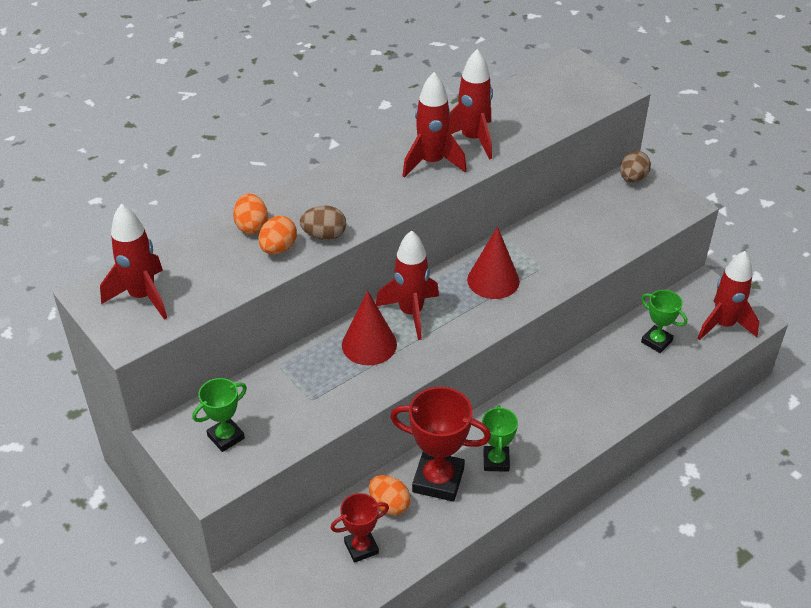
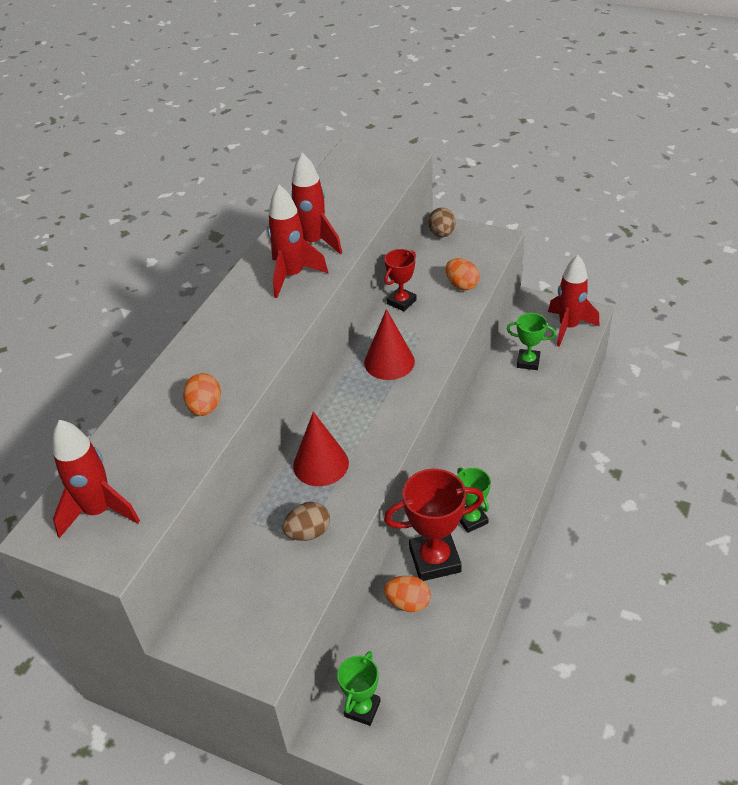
camera: 25 degrees left, 0 degrees up
green trophy [192,378,247,452] -> green trophy moved to [337,651,381,726]
orange egg [233,193,268,234] -> orange egg moved to [446,258,479,290]
brown egg [300,206,346,240] -> brown egg moved to [282,502,330,541]
red trophy [331,493,389,563] -> red trophy moved to [384,249,417,311]
red rocket [376,230,439,340] -> none

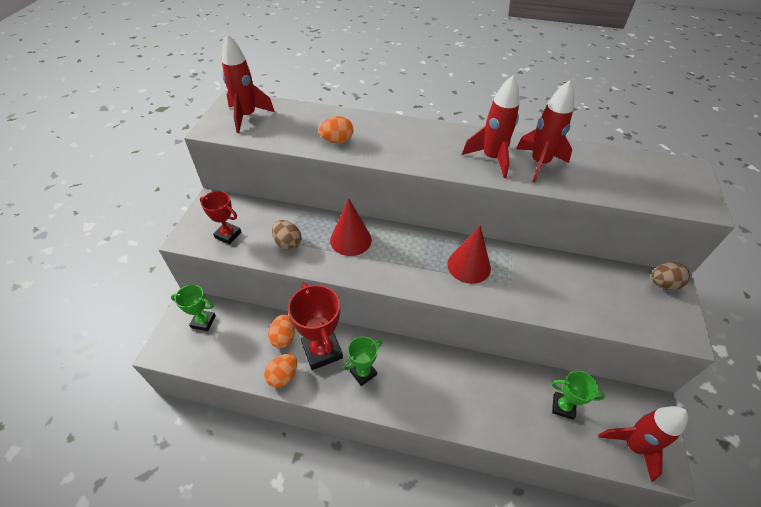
camera: 75 degrees right, 5 degrees up
red trophy [384,249,417,311] -> red trophy moved to [200,191,241,244]
orange egg [446,258,479,290] -> orange egg moved to [264,354,297,388]
green trophy [507,313,556,370] -> green trophy turned 75 degrees counterclockwise [552,371,605,420]

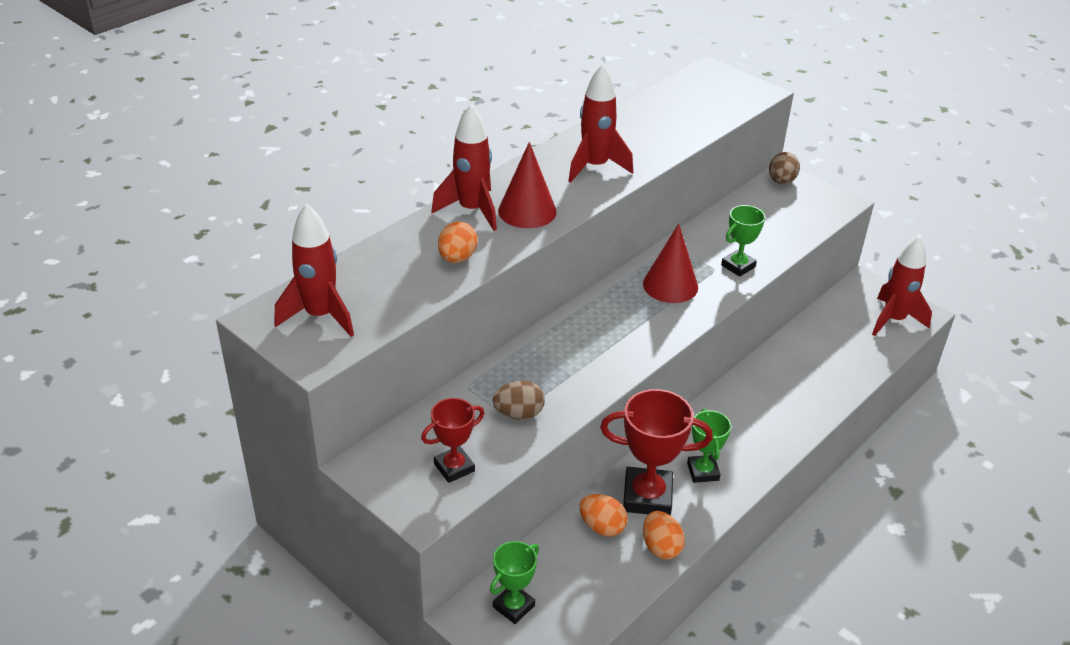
camera: 60 degrees left, 10 degrees down
red cone [330,198,372,256] -> red cone moved to [498,142,556,228]
red rocket [516,80,574,183] -> red rocket moved to [431,105,497,231]
green trophy [552,371,605,420] -> green trophy moved to [721,205,765,277]

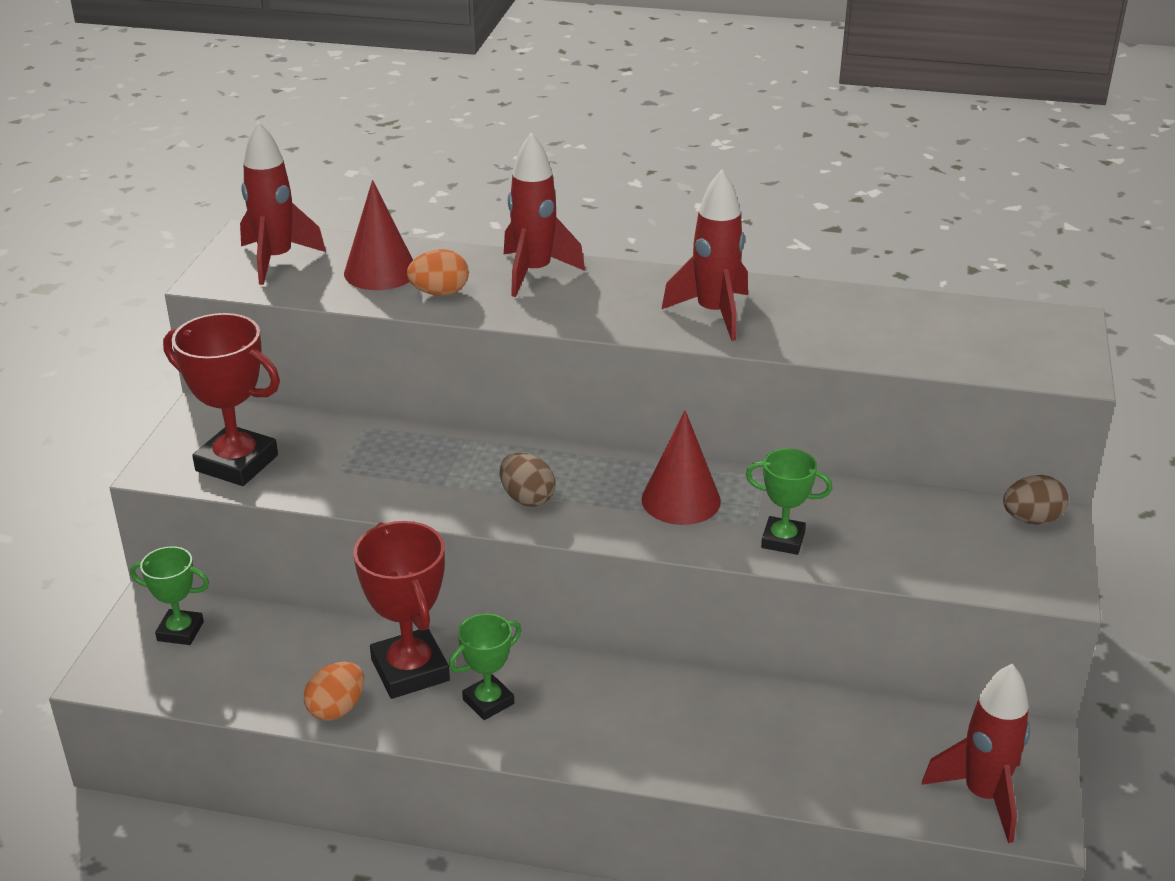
camera: 60 degrees right, 5 degrees down
red trophy [421,398,484,483] -> red trophy [163,313,280,486], size x1.69
brown egg [493,381,545,420] -> brown egg moved to [500,453,556,507]
red cone [498,142,556,228] -> red cone moved to [344,180,413,290]
orange egg [579,494,628,537] -> none

